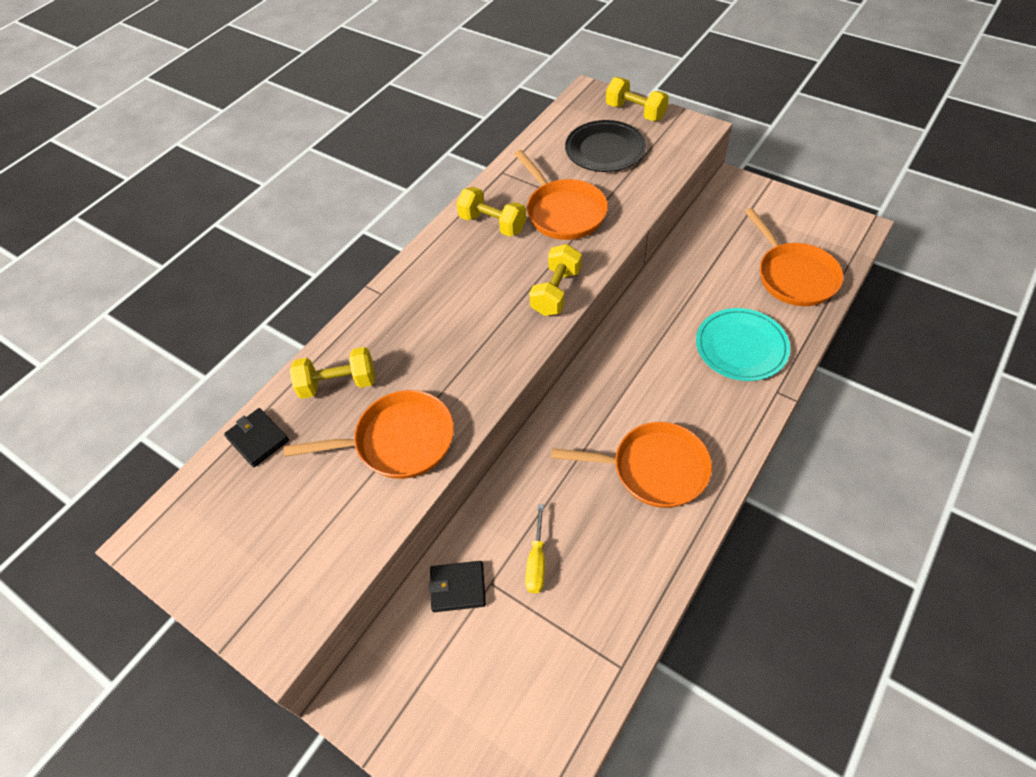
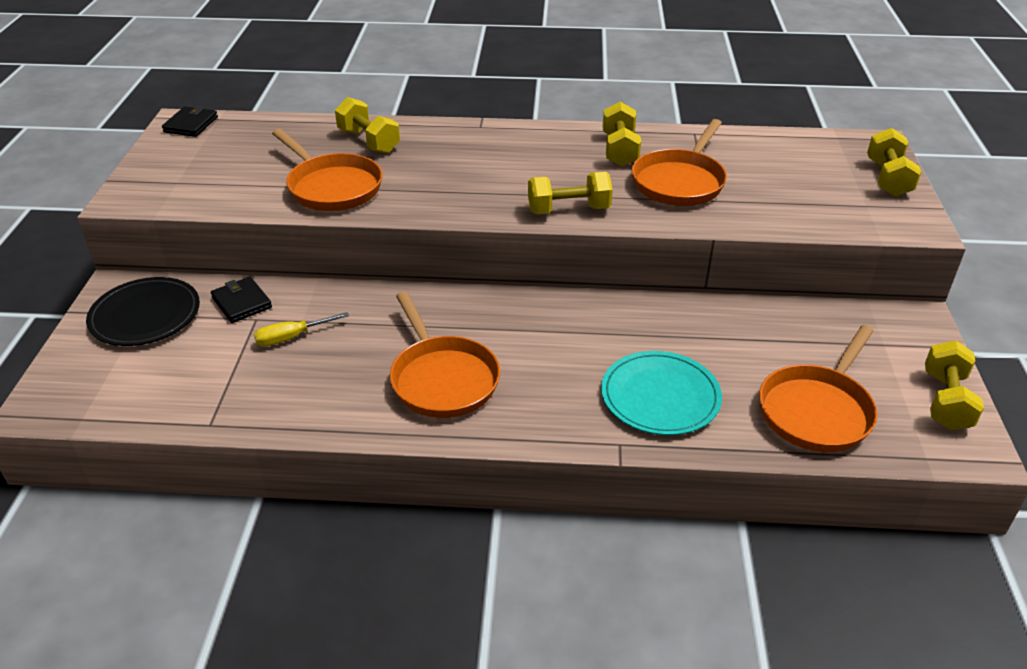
camera: 55 degrees right, 15 degrees down
black wallet [224,408,289,467] -> black wallet moved to [162,106,218,137]
black plate [565,120,646,172] -> black plate moved to [86,277,200,346]
none -> yellow dumbbell [925,340,984,431]

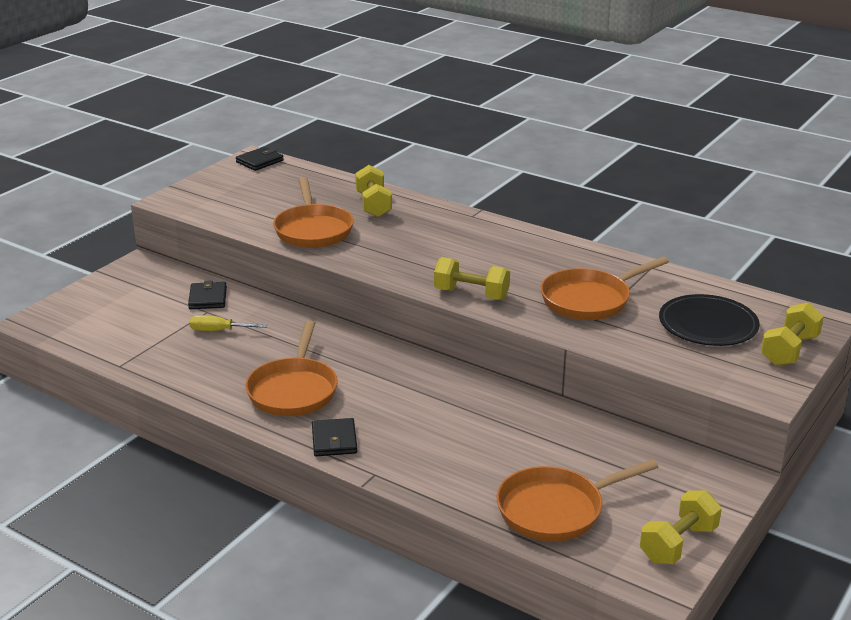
camera: 30 degrees right, 10 degrees down
black plate [86,277,200,346] -> black plate moved to [659,294,760,346]
turquoise plate [601,351,722,435] -> none
yellow dumbbell [603,102,641,167] -> none
none -> black wallet [312,418,357,456]

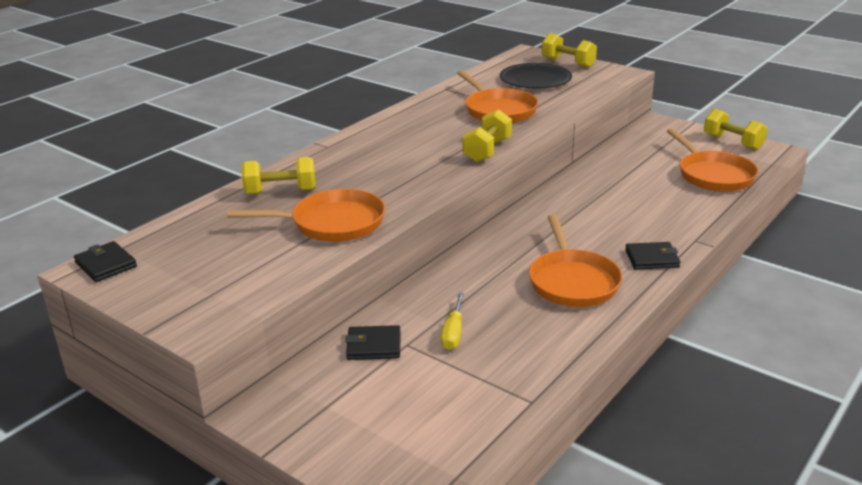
camera: 85 degrees left, 0 degrees up
orange pan [245,320,338,416] -> orange pan turned 75 degrees clockwise [529,215,622,307]

